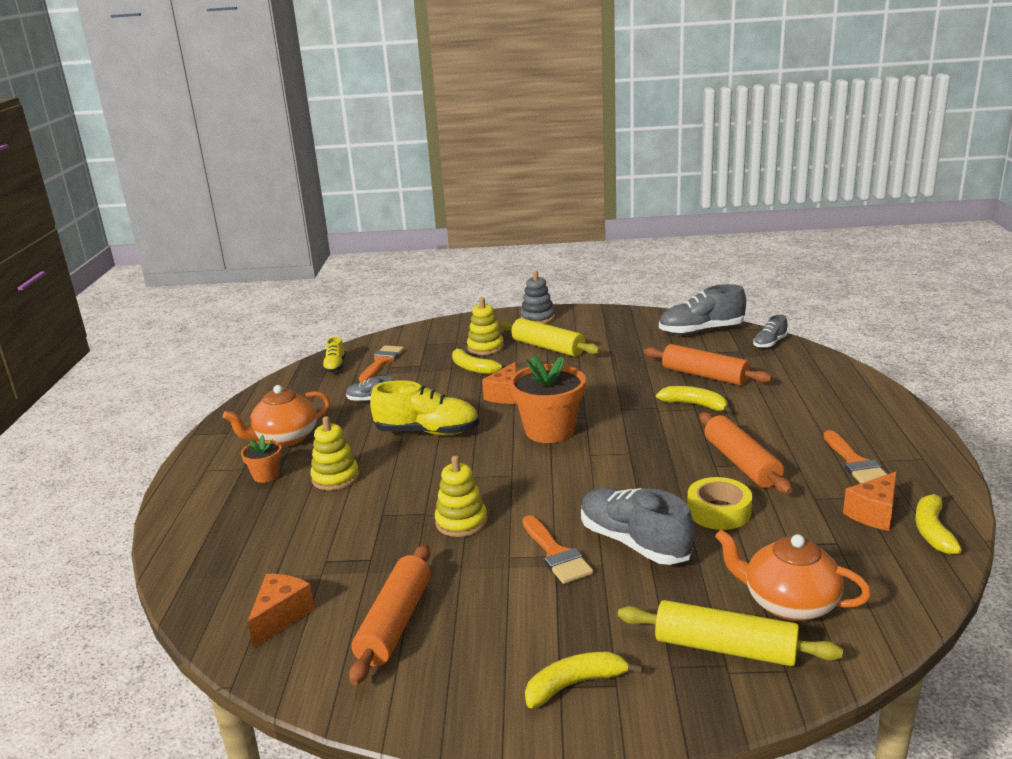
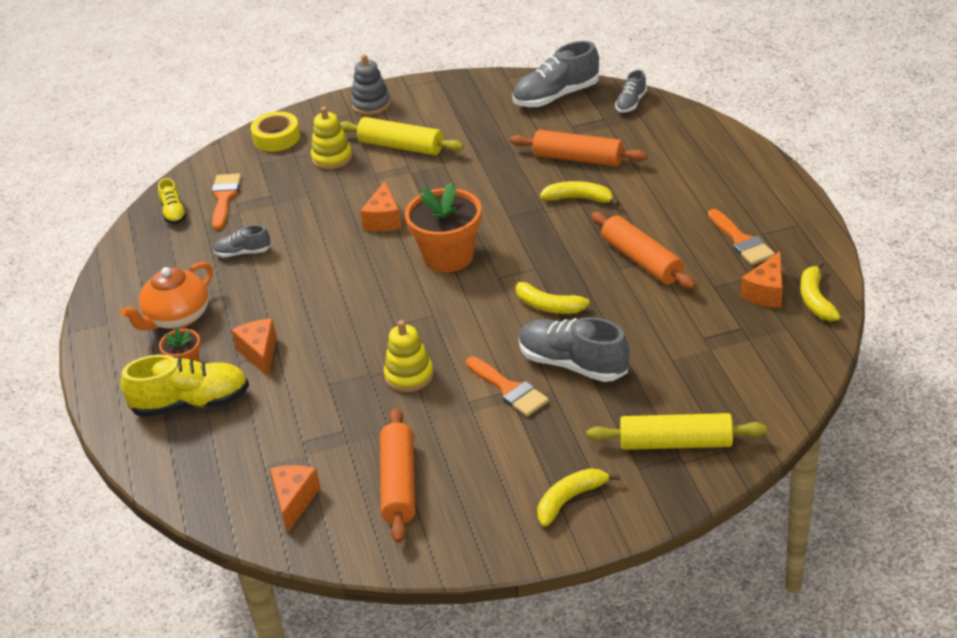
camera: 15 degrees left, 15 degrees up
yellow stacking toy [310,416,359,491] -> orange cheese [231,319,277,377]
yellow shoe [370,380,479,435] -> yellow shoe moved to [120,355,249,417]
yellow banana [452,346,502,374] -> yellow banana moved to [513,276,590,314]
yellow tape [687,477,752,530] -> yellow tape moved to [250,111,300,152]
orange teapot [715,529,871,621] -> none

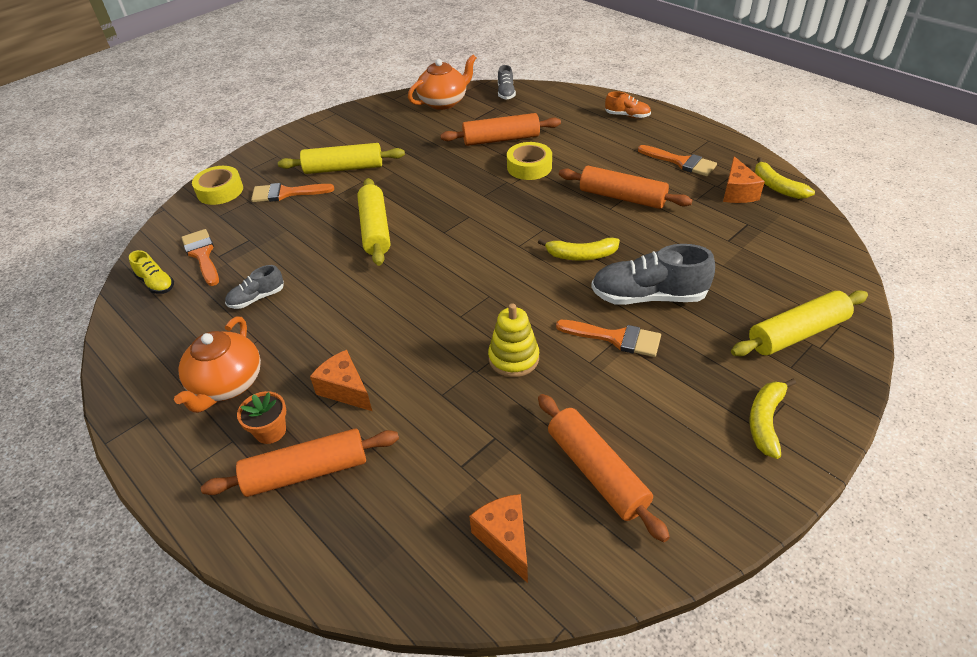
camera: 30 degrees left, 5 degrees up
yellow shoe [120,355,249,417] -> orange rolling pin [201,429,399,497]
yellow stacking toy [311,107,353,170] -> orange brush [251,183,334,202]
grey stacking toy [351,54,391,115] -> none
orange cheese [360,181,402,231] -> yellow rolling pin [357,178,390,266]
orange flower pot [405,182,482,272] -> none
grey shoe [512,41,599,107] -> orange teapot [408,54,476,110]
yellow banana [540,181,620,206] -> yellow tape [507,142,552,180]
none -> orange shoe [605,91,651,118]

